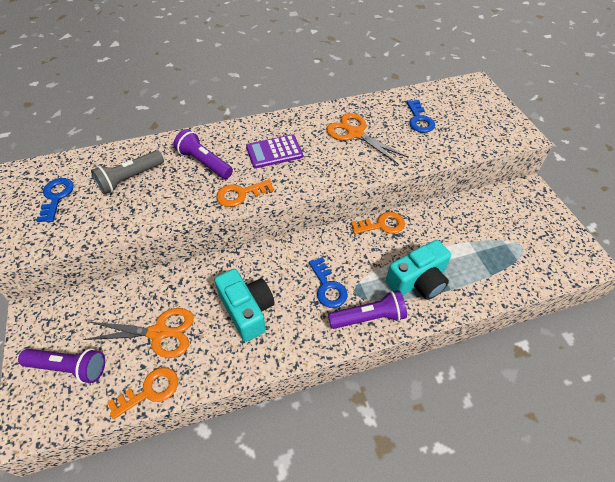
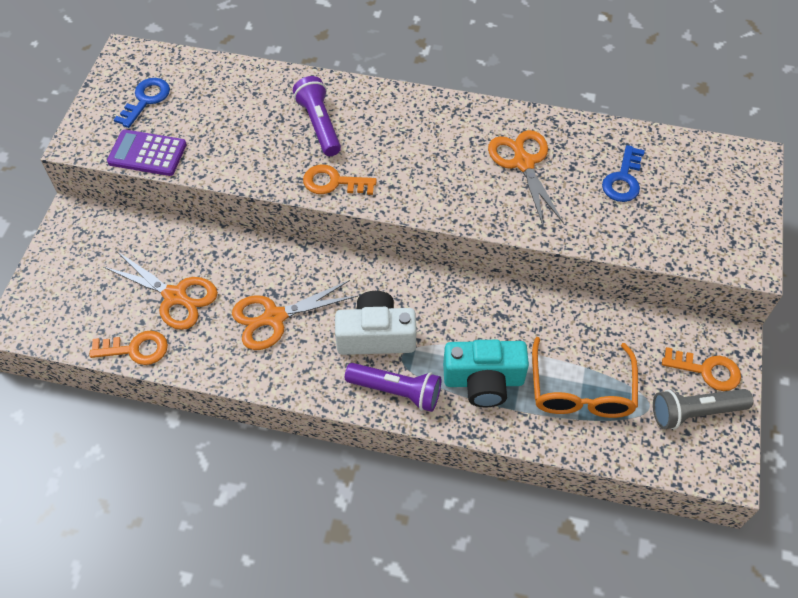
camera: 30 degrees right, 5 degrees up
purple flashlight [18,348,105,383] -> none
grey flashlight [91,150,164,194] -> grey flashlight moved to [653,389,753,429]
turquoise camera [215,269,275,342] -> orange scissors [232,280,358,350]
purple calculator [246,134,303,168] -> purple calculator moved to [107,129,187,176]
blue key [309,257,348,308] -> white camera [335,291,416,355]
orange key [351,212,405,234] -> orange key moved to [662,347,741,391]
none -> orange glasses [532,337,638,418]

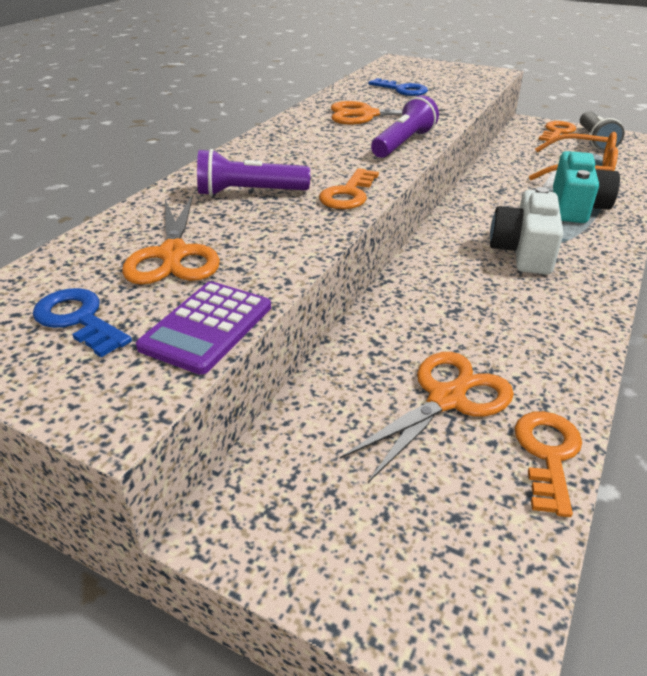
camera: 75 degrees left, 20 degrees down
orange scissors [232,280,358,350] -> orange scissors moved to [122,195,220,285]
purple flashlight [345,363,441,412] -> purple flashlight moved to [371,95,439,158]

